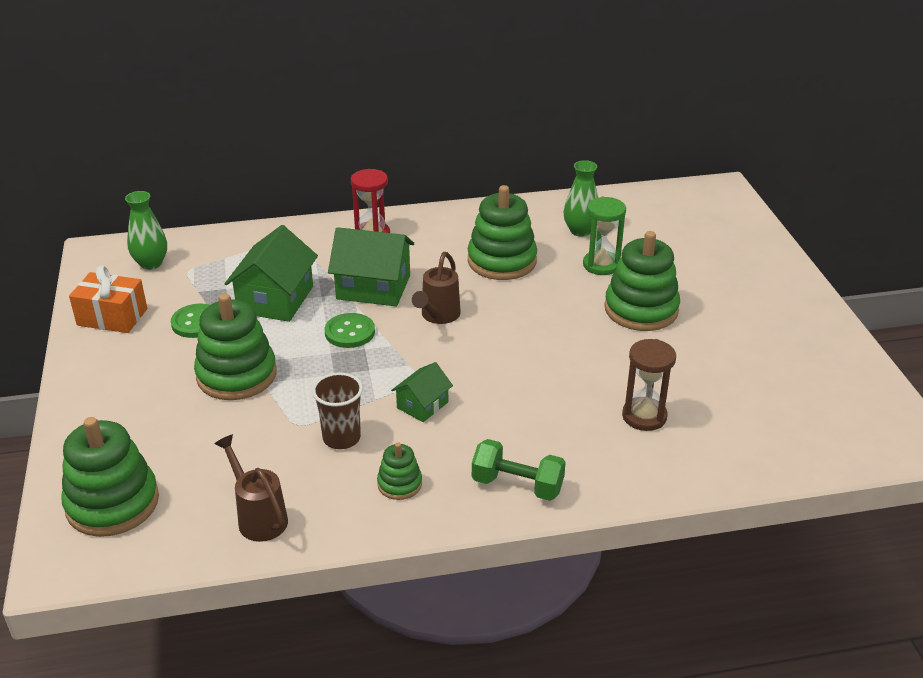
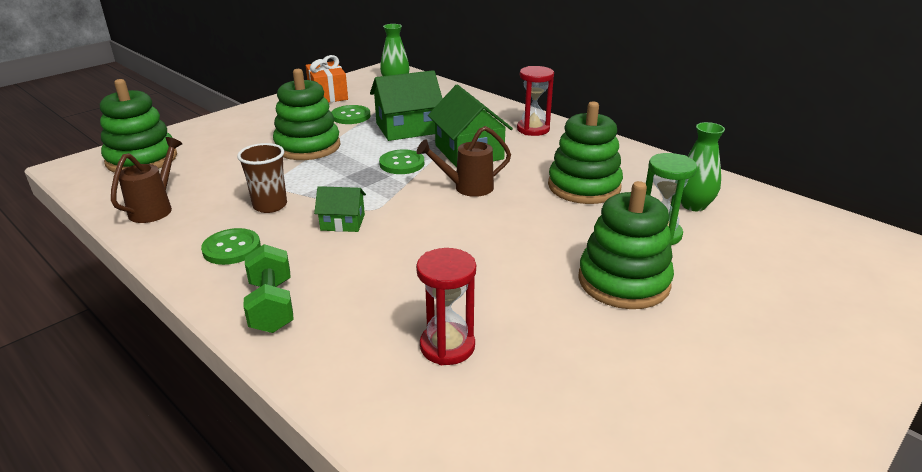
camera: 55 degrees right, 5 degrees down
green stacking toy [377,442,422,500] -> green button [201,228,261,265]
brown hourglass [622,339,676,431] -> red hourglass [416,248,476,365]

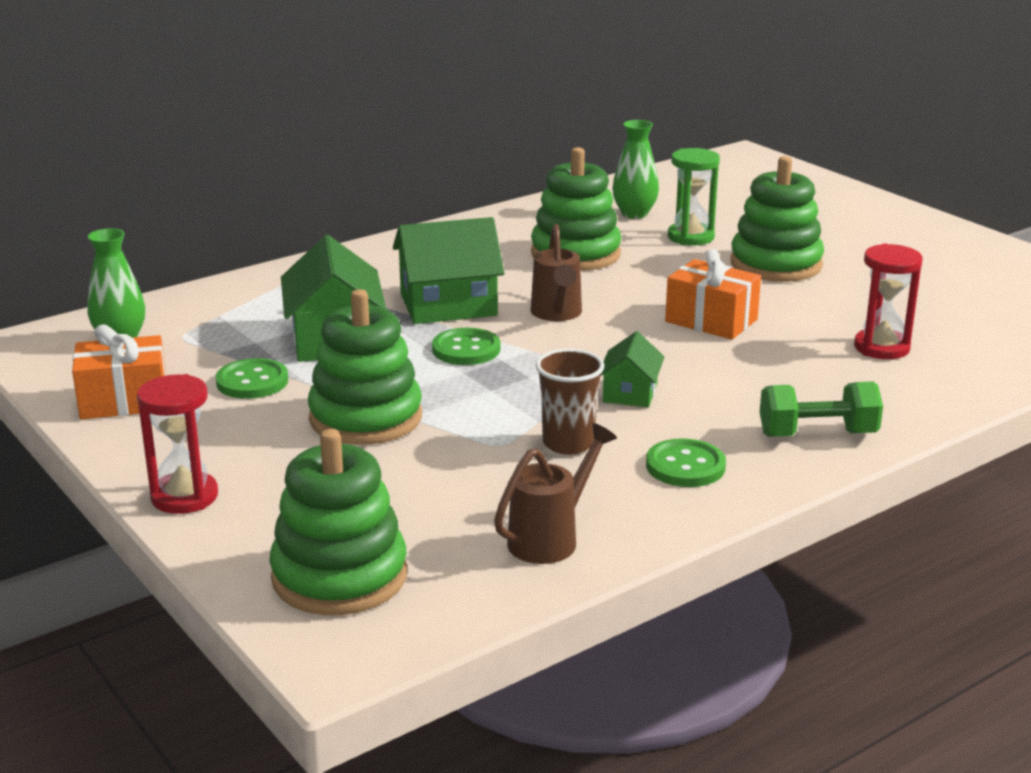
camera: 80 degrees left, 5 degrees down
brown watering can [111,137,183,223] -> brown watering can turned 105 degrees clockwise [494,423,617,564]
red hourglass [517,66,554,136] -> red hourglass moved to [137,374,218,514]
none -> orange gift [665,249,761,340]

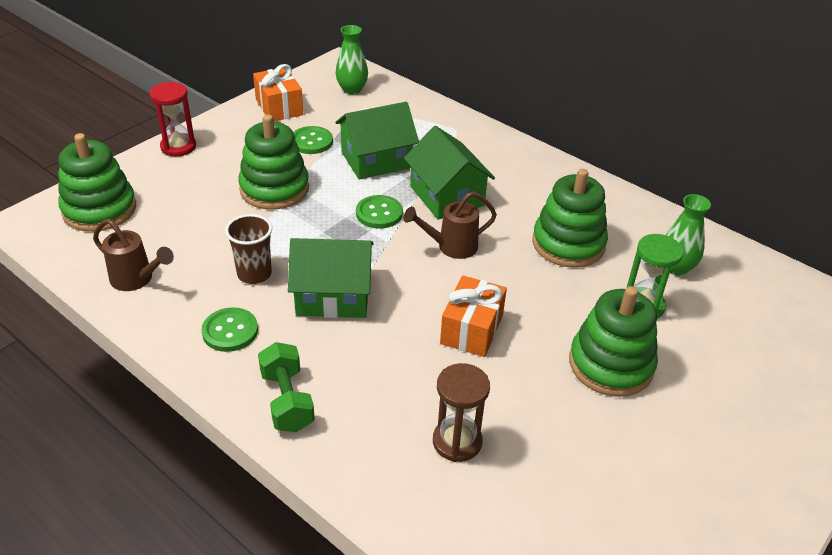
camera: 75 degrees right, 15 degrees up
green house [601,331,664,407] -> green house [288,238,374,318], size x1.82
red hourglass [854,244,923,359] -> brown hourglass [433,363,490,462]

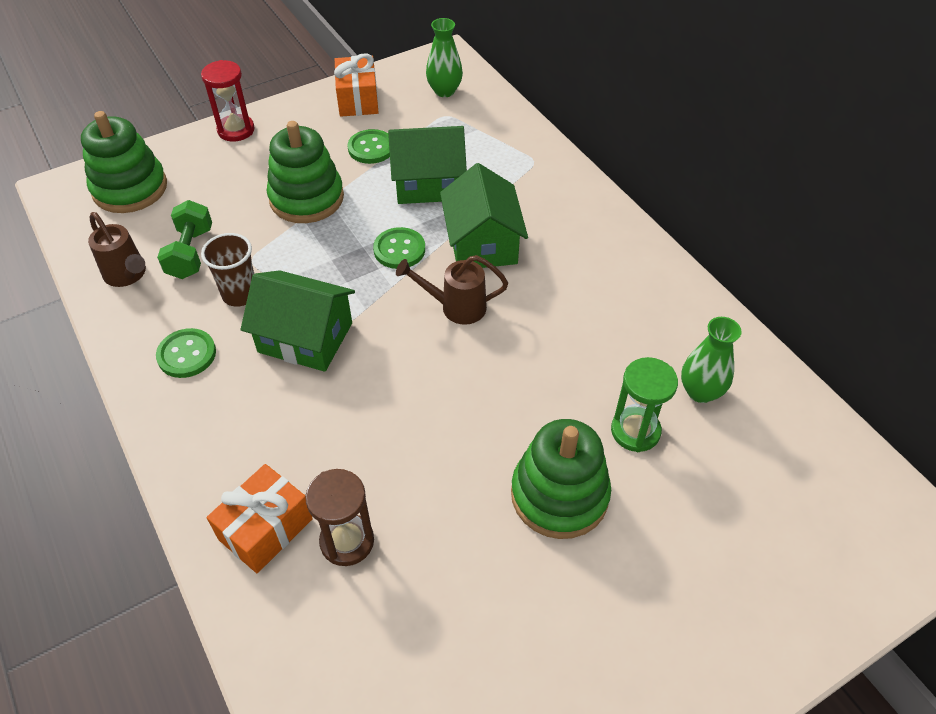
camera: 20 degrees right, 10 degrees up
green dumbbell [258,342,315,432] -> green dumbbell moved to [157,200,212,279]
orange gift [440,275,507,357] -> orange gift moved to [207,464,313,573]
green stacking toy [532,169,608,268] -> none

